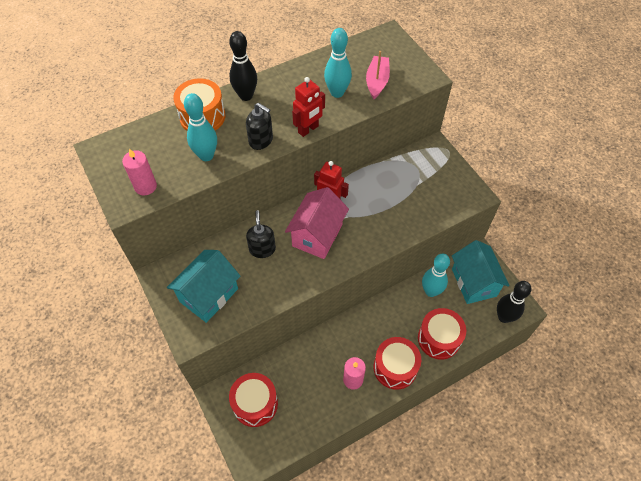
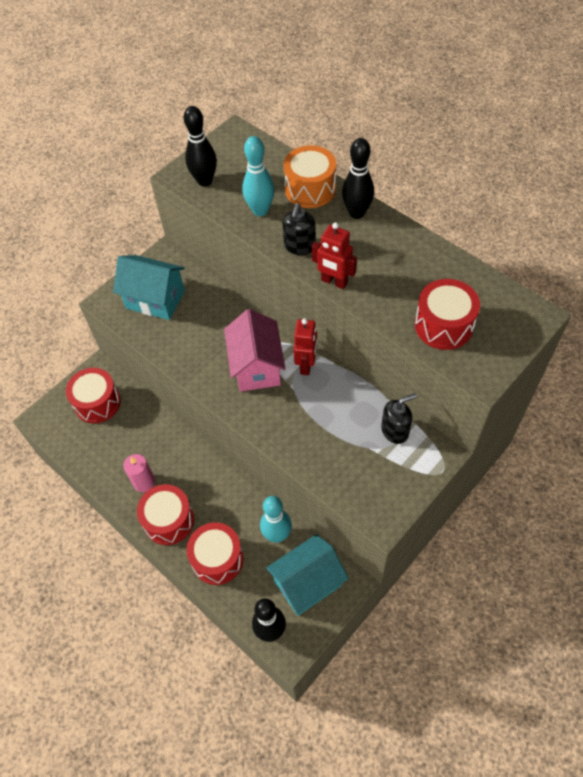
camera: 75 degrees right, 0 degrees up
pink candle [122,148,157,195] -> black bowling pin [184,106,217,187]
black soap dispenser [246,210,276,258] -> black soap dispenser moved to [381,393,417,444]
pink house [285,187,349,259] -> pink house turned 75 degrees clockwise [224,309,286,392]
turquoise bowling pin [324,28,352,98] -> none
pink boat [366,51,390,99] -> red drum [415,279,480,350]

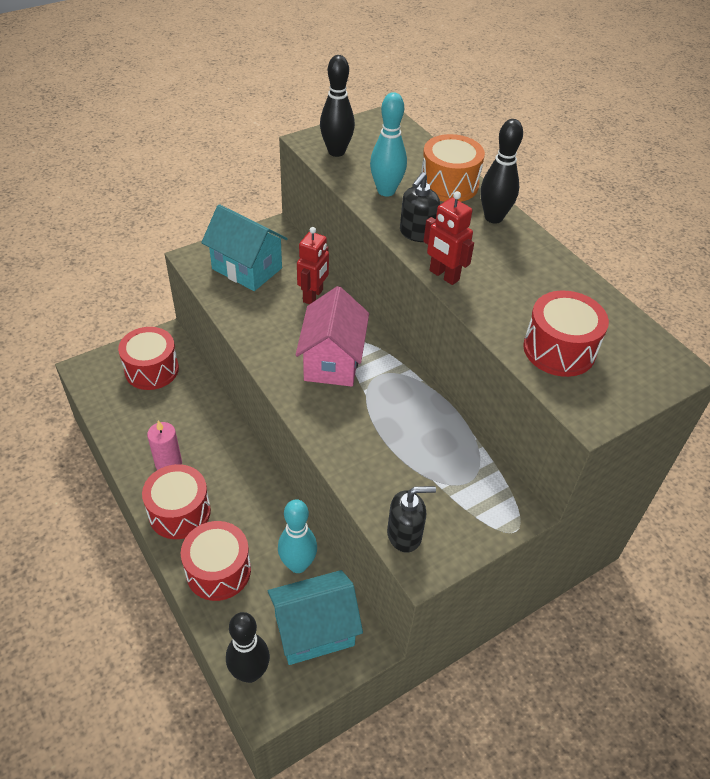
camera: 10 degrees right, 10 degrees down
red robot [293,319,317,375] -> red robot moved to [297,227,329,304]
black soap dispenser [381,393,417,444] -> black soap dispenser moved to [387,486,436,553]

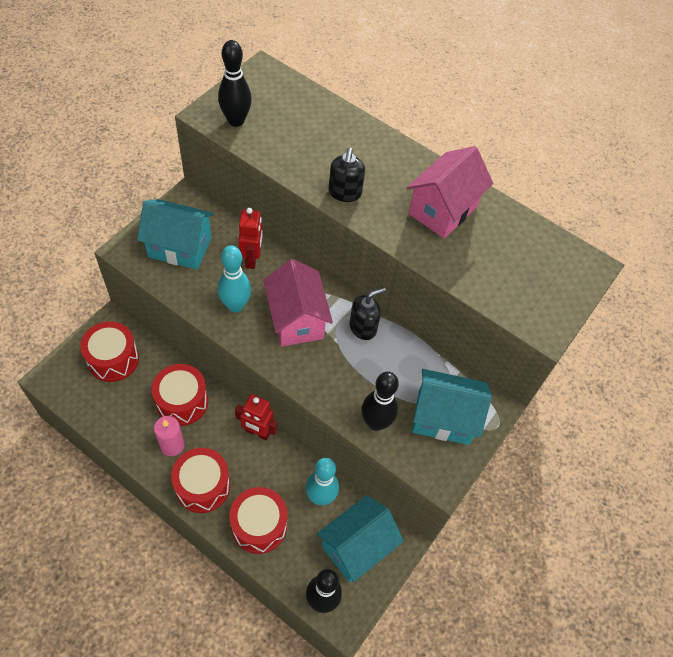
camera: 25 degrees left, 10 degrees up
turquoise bowling pin [370,92,407,196] -> turquoise bowling pin moved to [218,245,251,313]
black soap dispenser [387,486,436,553] -> black soap dispenser moved to [349,287,386,340]
orange drum [421,134,485,202] -> none
red robot [423,191,474,285] -> red robot moved to [235,394,277,440]
black bowling pin [481,119,523,224] -> black bowling pin moved to [361,372,399,431]
red drum [523,290,609,377] -> red drum moved to [152,364,208,426]
none -> pink house [407,146,494,239]
none -> turquoise house [412,369,492,445]

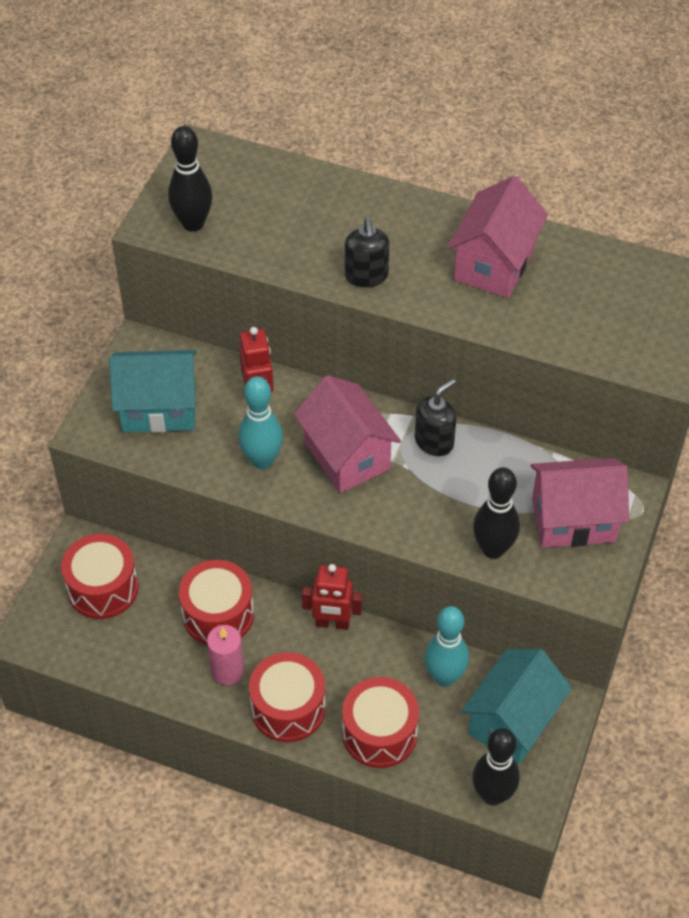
camera: 10 degrees left, 5 degrees down
turquoise house [412,369,492,445] -> pink house [531,458,629,548]

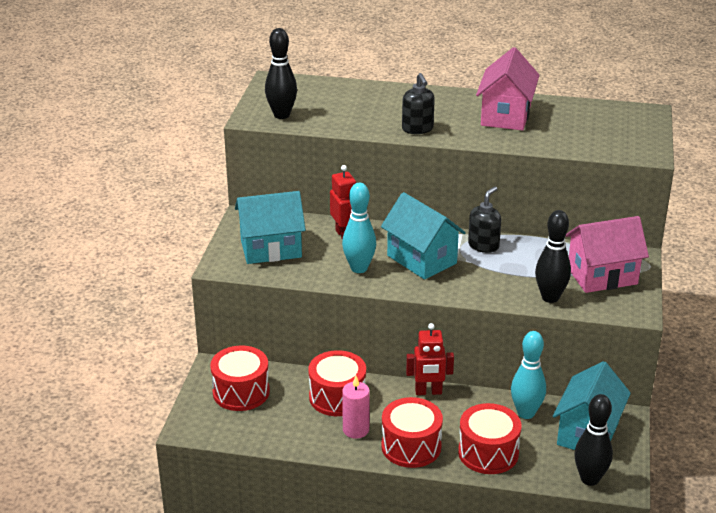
camera: 10 degrees left, 20 degrees down
pink house [294,375,401,493] -> turquoise house [381,192,466,280]

